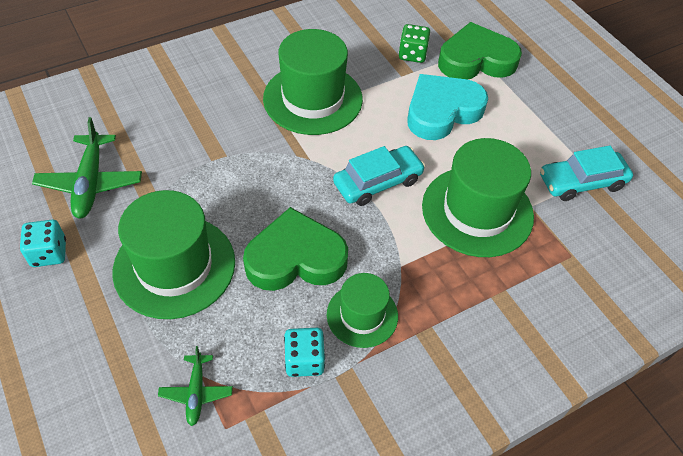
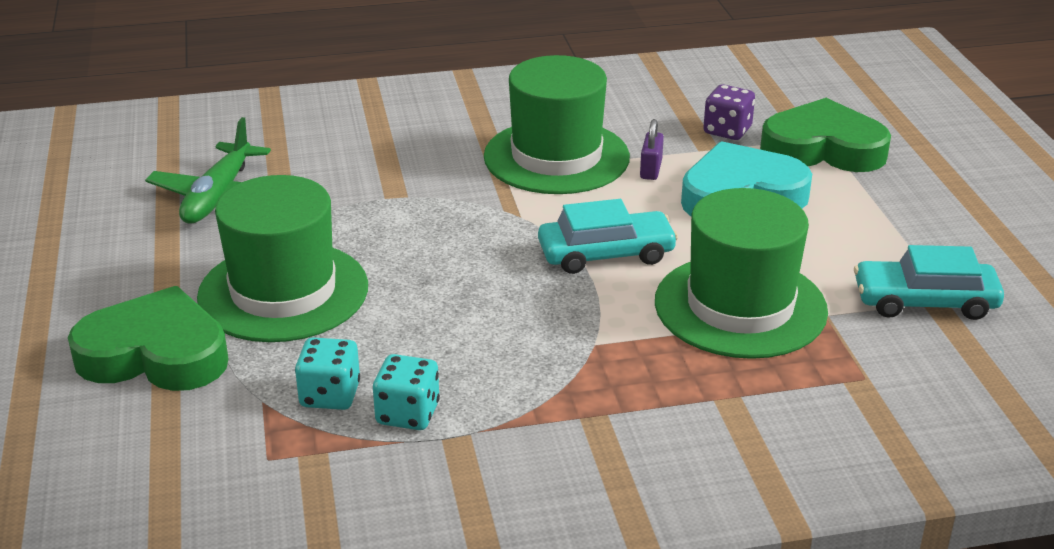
camera: 20 degrees right, 20 degrees down
turquoise dice [20,219,66,267] -> turquoise dice moved to [295,337,360,410]
green plane [158,346,233,426] -> none
green heart [243,207,348,291] -> green heart moved to [68,286,229,391]
green hat [327,273,398,348] -> none
green dice [399,24,431,63] -> purple dice [703,84,755,140]
none -> purple padlock [640,119,664,180]

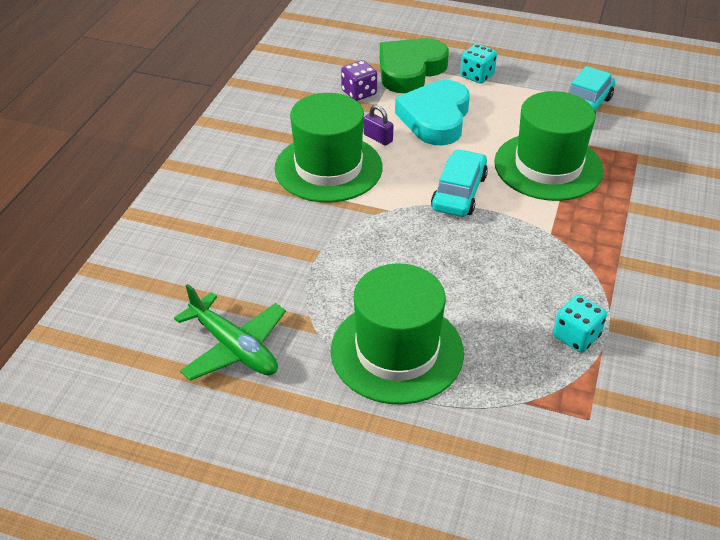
camera: 60 degrees left, 10 degrees up
green heart [68,286,229,391] -> none
turquoise dice [295,337,360,410] -> turquoise dice moved to [460,44,497,84]

